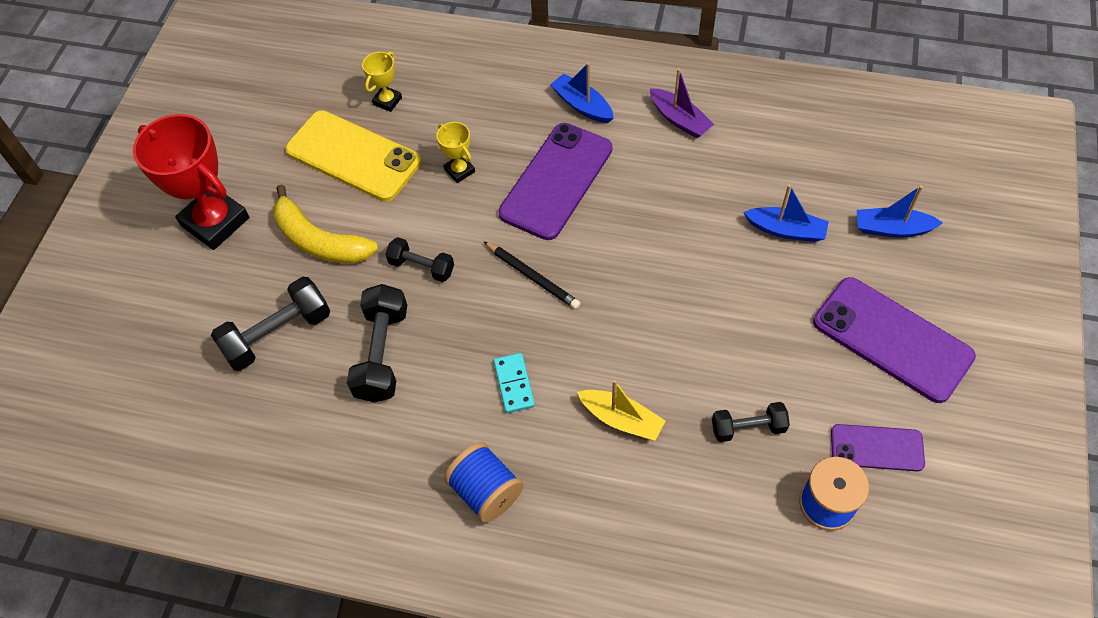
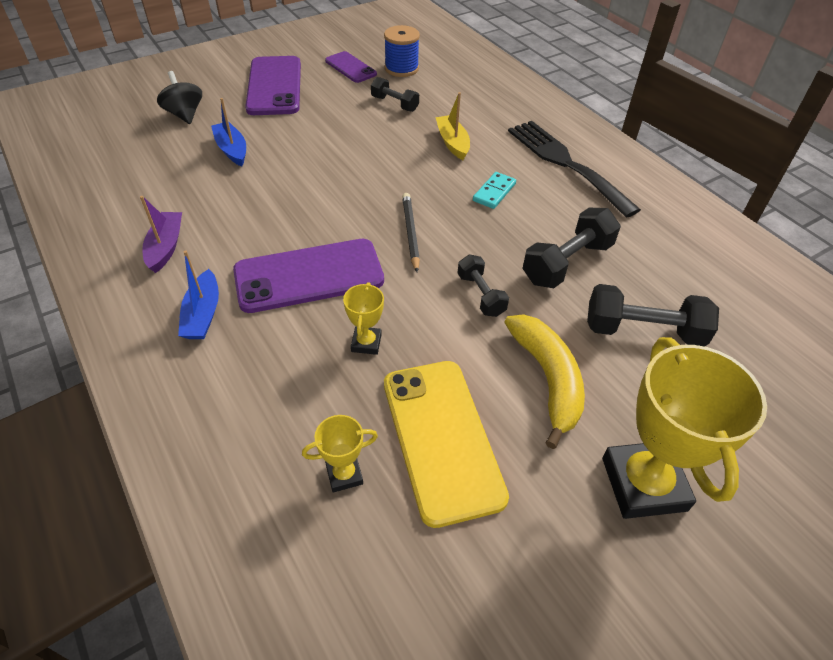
camera: 140 degrees left, 10 degrees down
red trophy [133,114,249,250] -> yellow trophy [602,337,767,519]
blue spool [444,442,524,523] -> black fork [508,121,641,218]
blue boat [857,185,943,238] -> black spinning top [157,71,202,124]

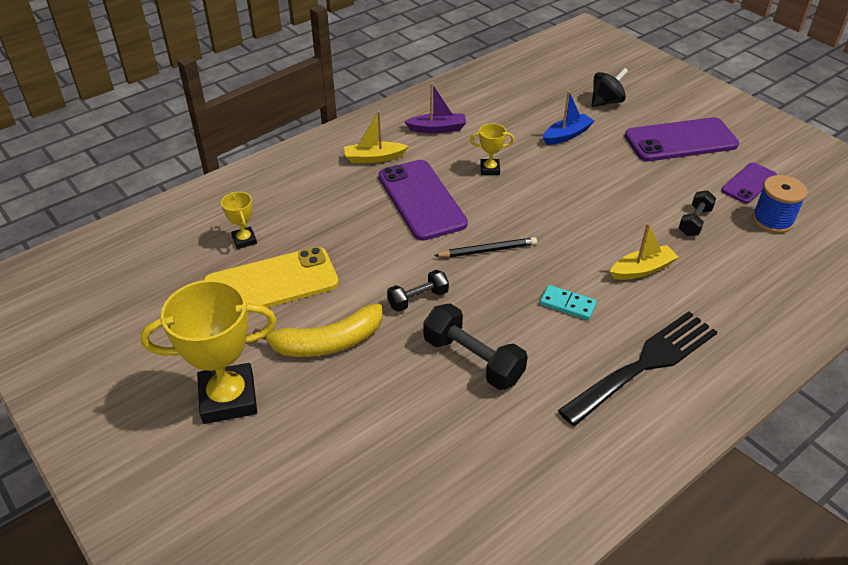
camera: 85 degrees right, 5 degrees down
blue boat [178,250,219,339] -> yellow boat [344,111,409,163]
yellow trophy [343,282,384,355] -> yellow trophy moved to [470,123,514,175]
black dumbbell [587,284,719,347] -> none

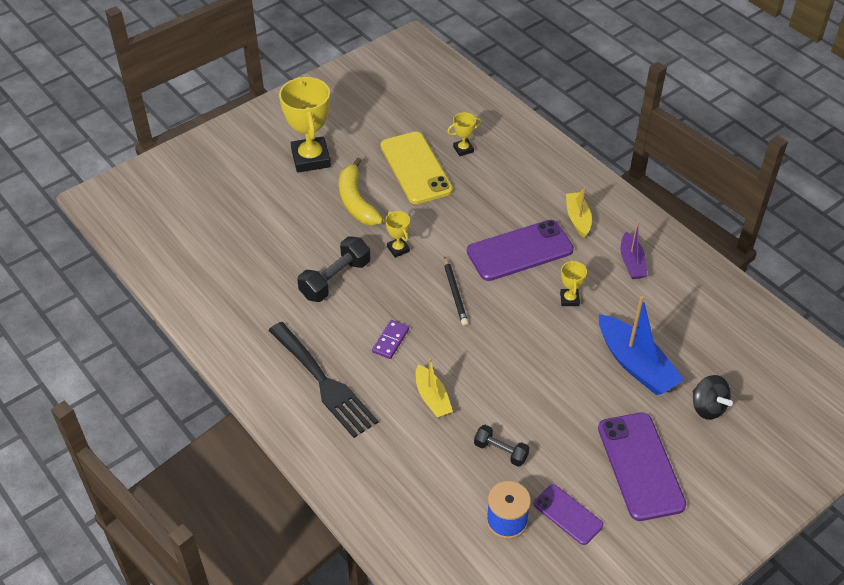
camera: 90 degrees right, 5 degrees up
black dumbbell [387,270,449,312] -> yellow trophy [385,211,410,258]
turquoise domino [540,285,597,320] -> purple domino [372,320,409,359]
blue boat [543,91,594,145] -> blue boat [599,296,684,395], size x1.70

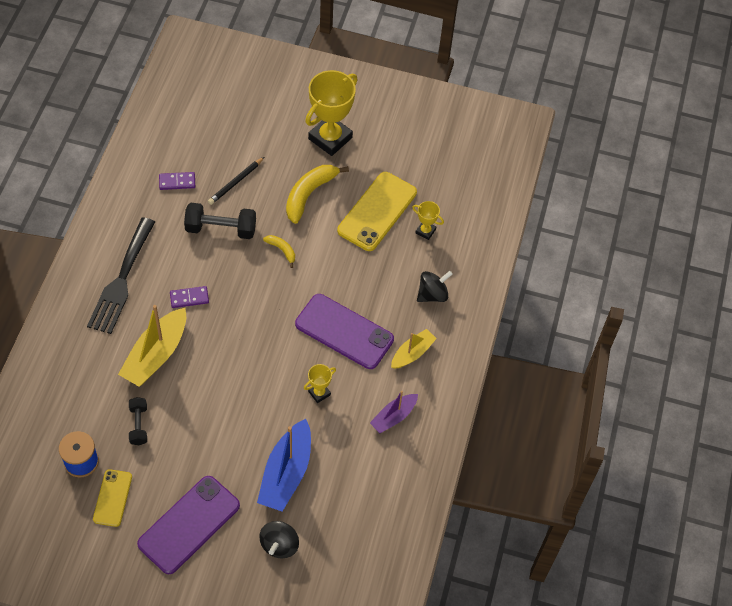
camera: 50 degrees right, 10 degrees up
yellow trophy [385,211,410,258] -> yellow banana [263,235,295,268]
yellow boat [416,358,453,418] -> yellow boat [118,305,186,387], size x1.70
black pencil [444,257,468,325] -> black pencil moved to [208,157,264,205]
purple phone [534,484,603,545] -> yellow phone [93,469,132,527]
none -> purple domino [159,172,195,190]
none -> black spinning top [417,271,453,302]

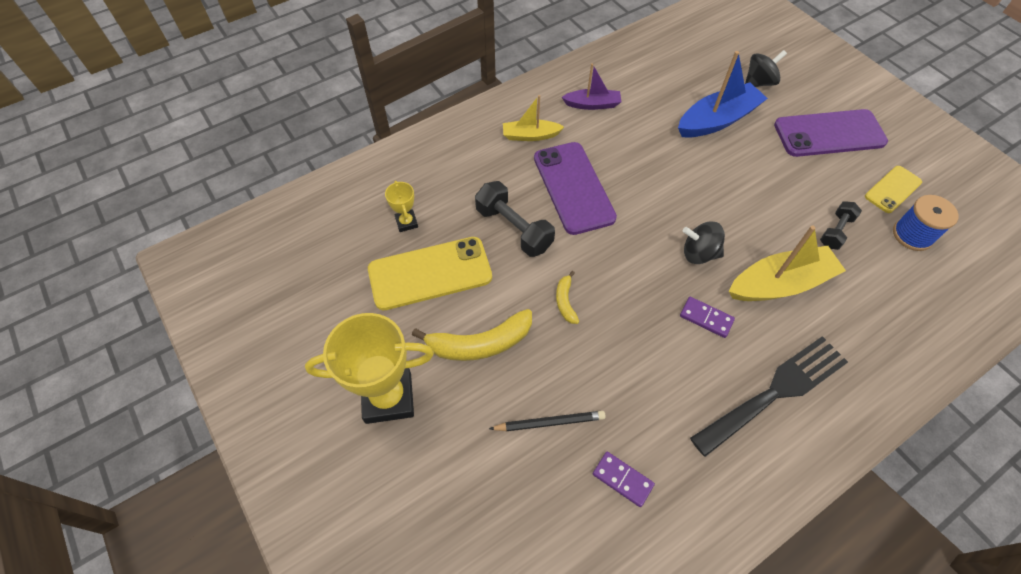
camera: 135 degrees left, 0 degrees up
black dumbbell [184,203,256,239] -> black dumbbell moved to [475,181,555,257]
yellow trophy [304,364,336,403] -> none
black spinning top [417,271,453,302] -> black spinning top moved to [683,221,725,264]

